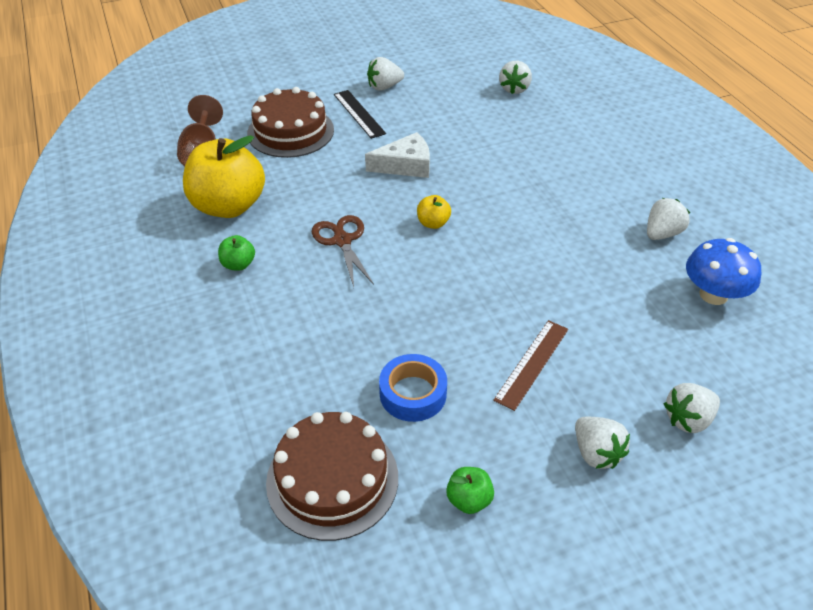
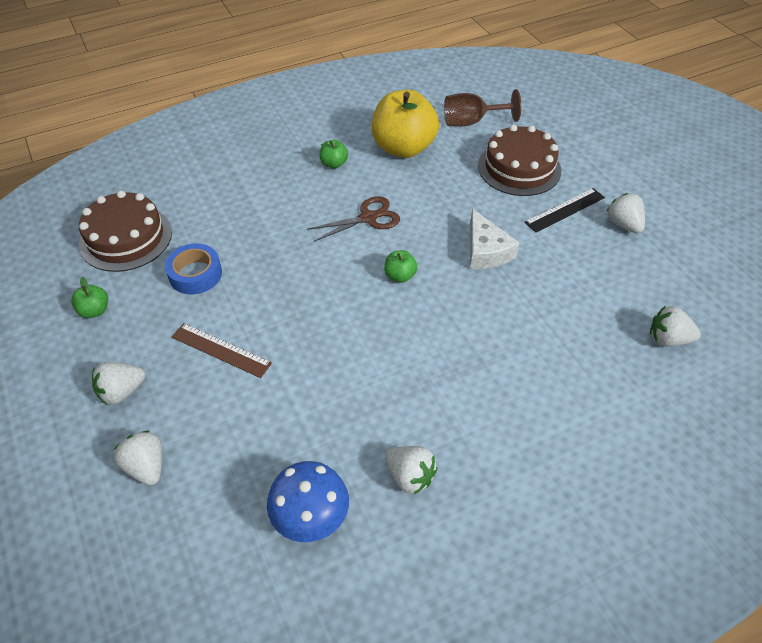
camera: 85 degrees right, 5 degrees up
yellow apple [417,195,451,229] -> green apple [384,250,417,283]

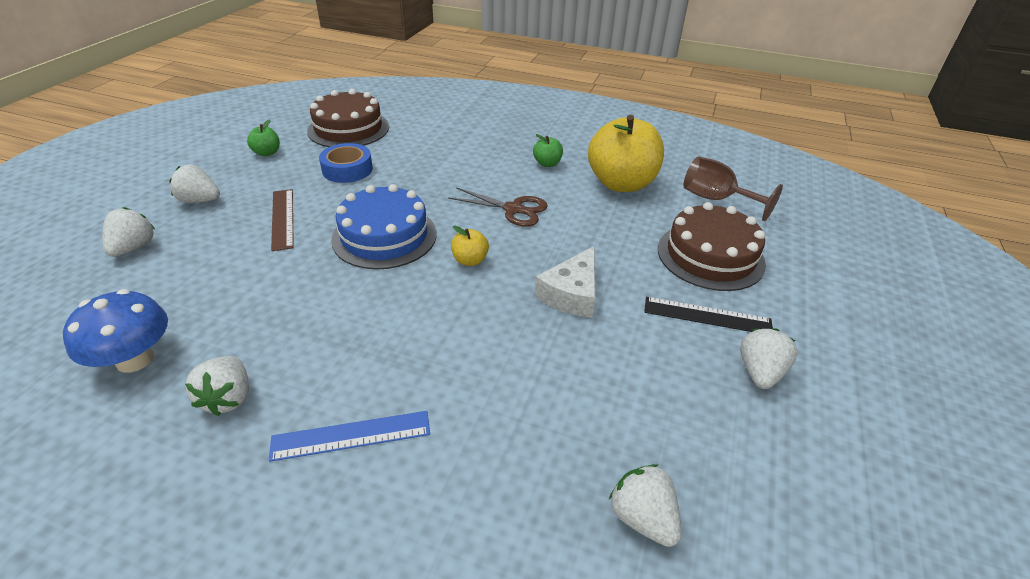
camera: 45 degrees right, 10 degrees down
green apple [384,250,417,283] -> yellow apple [451,226,489,266]
none -> blue ruler [269,411,430,462]
none -> blue cake [331,184,437,270]

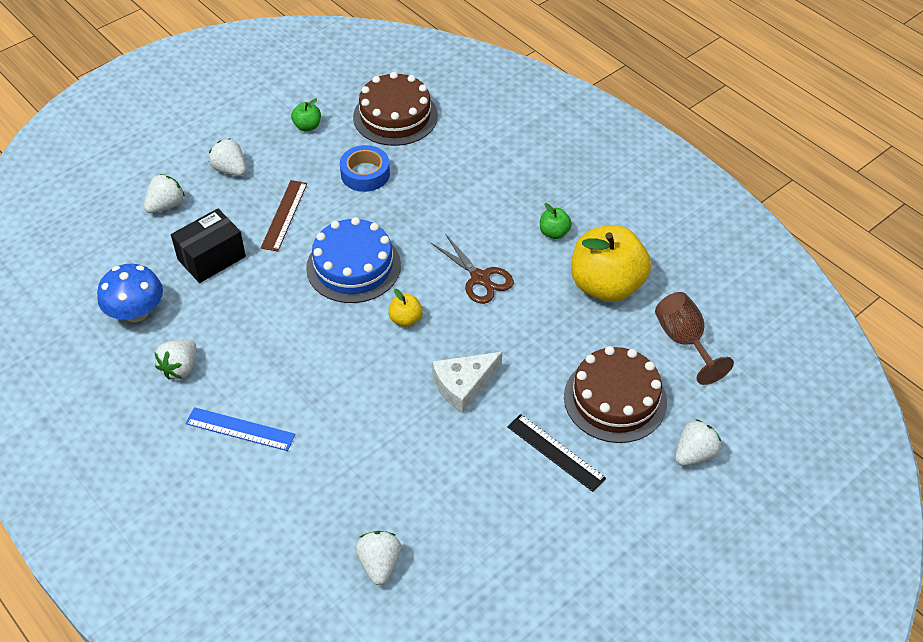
camera: 30 degrees right, 10 degrees up
white strawberry [740,328,798,389] -> white strawberry moved to [675,419,721,466]
none -> black box [171,208,246,283]

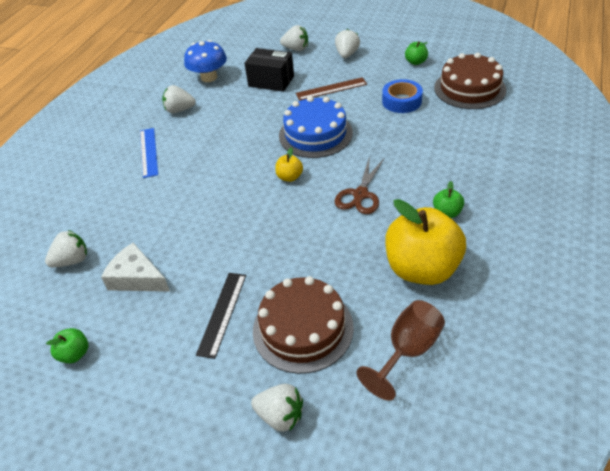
camera: 65 degrees right, 5 degrees down
white cheese [432,352,502,413] -> white cheese moved to [101,243,170,292]
none -> green apple [46,328,88,363]

